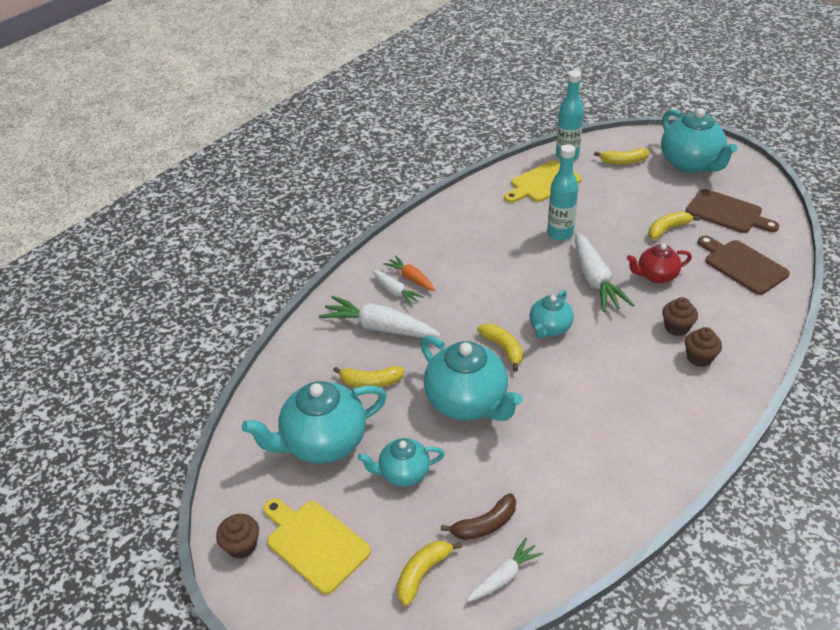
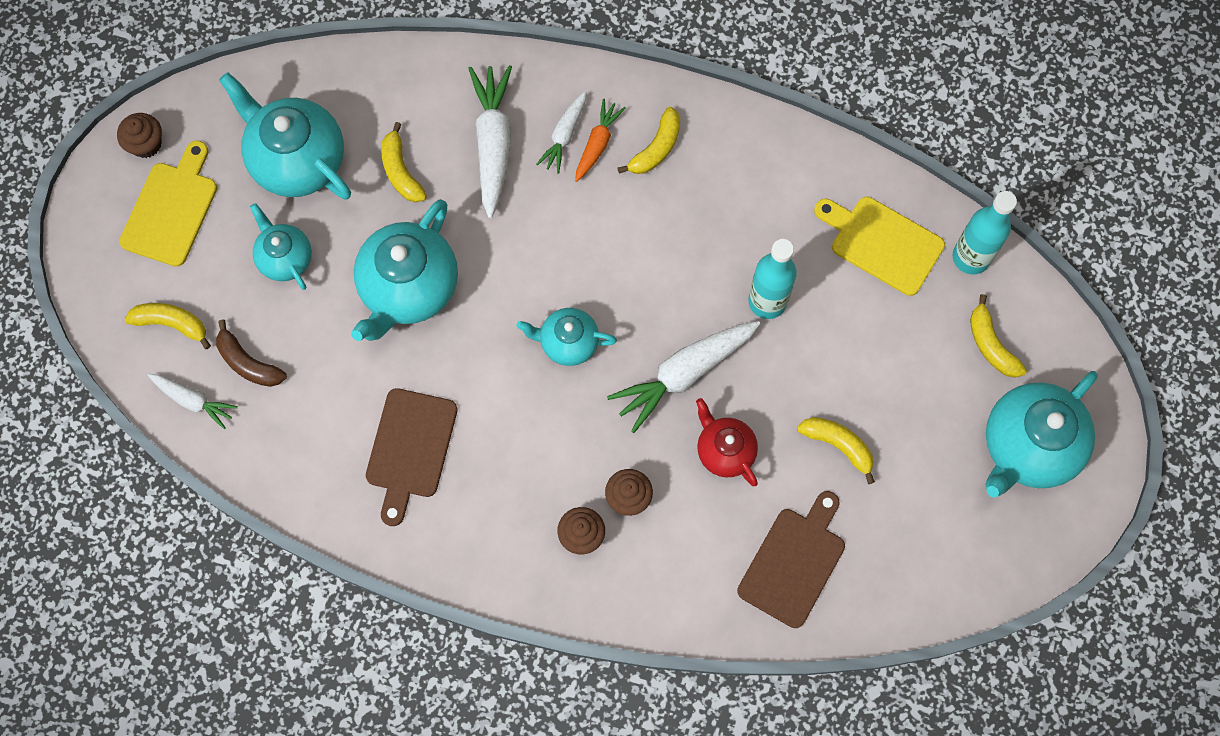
camera: 65 degrees right, 30 degrees up
yellow banana [477,324,523,372] -> yellow banana moved to [617,107,680,174]
brown cutting board [685,189,779,233] -> brown cutting board moved to [366,388,458,526]

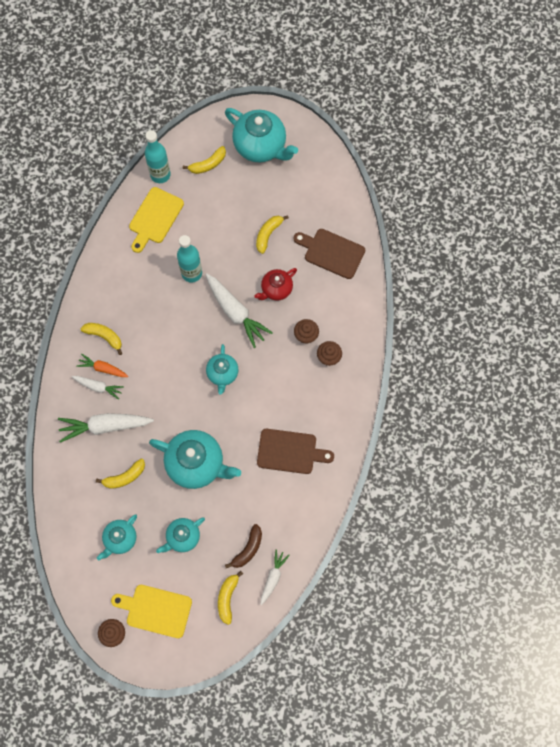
camera: 95 degrees left, 0 degrees up
turquoise teapot [219,72,351,200] -> turquoise teapot [97,514,137,560], size x0.57

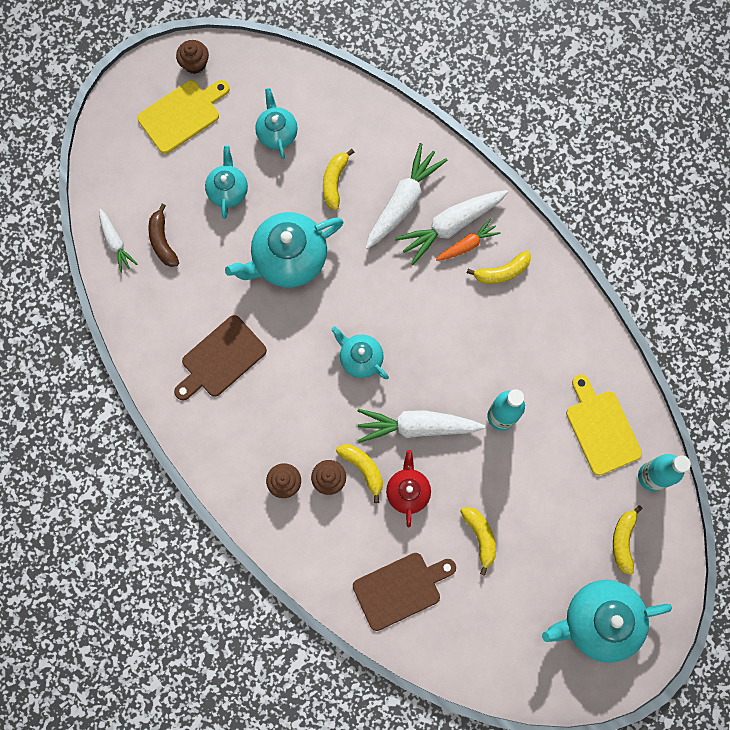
camera: 130 degrees right, 5 degrees up
white carrot [72,376,124,400] -> white carrot [395,190,508,265], size x1.75
yellow banana [218,571,243,625] -> yellow banana moved to [336,444,383,503]

